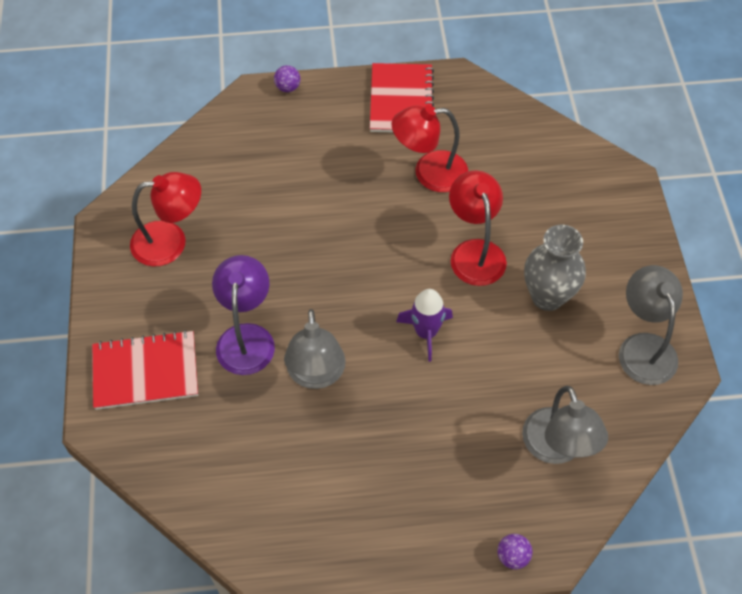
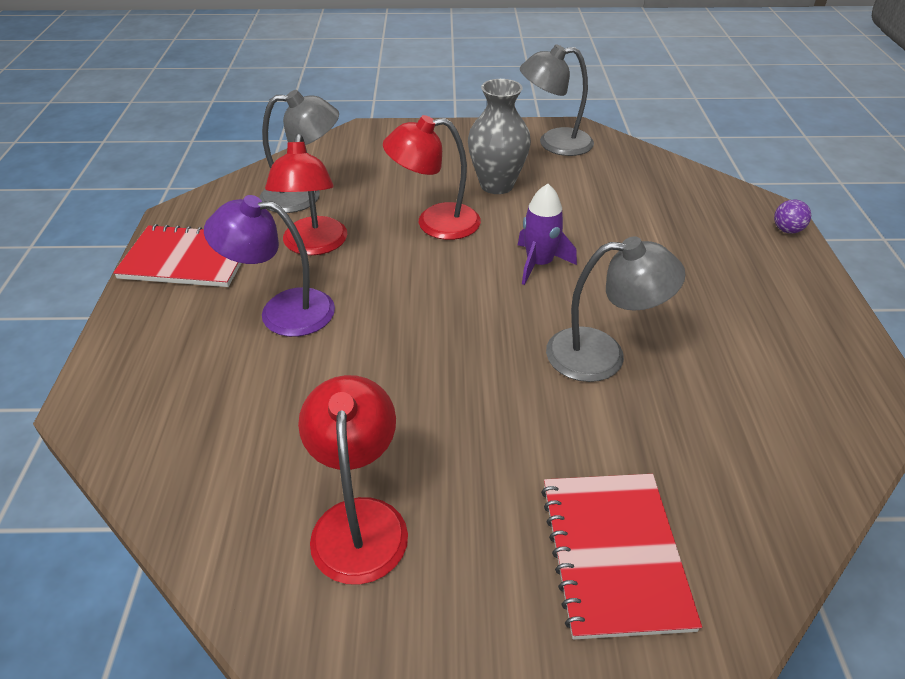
camera: 85 degrees left, 15 degrees down
purple lamp [212,255,275,375] -> purple lamp moved to [204,195,335,337]
purple ball [274,65,300,92] -> none
grey lamp [522,386,608,464] -> grey lamp moved to [259,90,339,213]

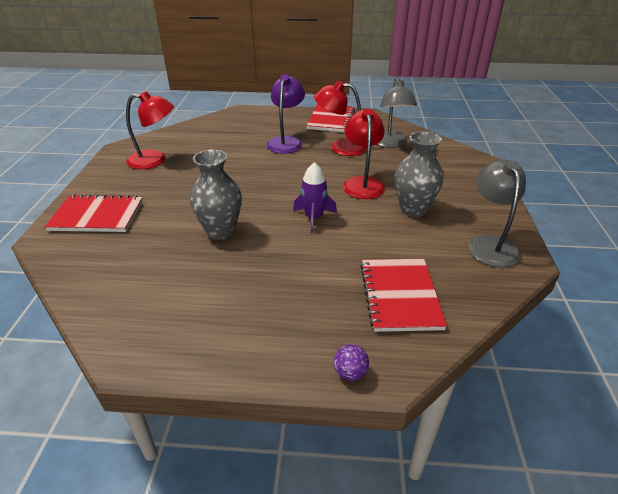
camera: 95 degrees right, 5 degrees down
grey lamp [546,236,686,382] -> grey vase [190,149,242,240]
none -> red notebook [360,259,447,332]

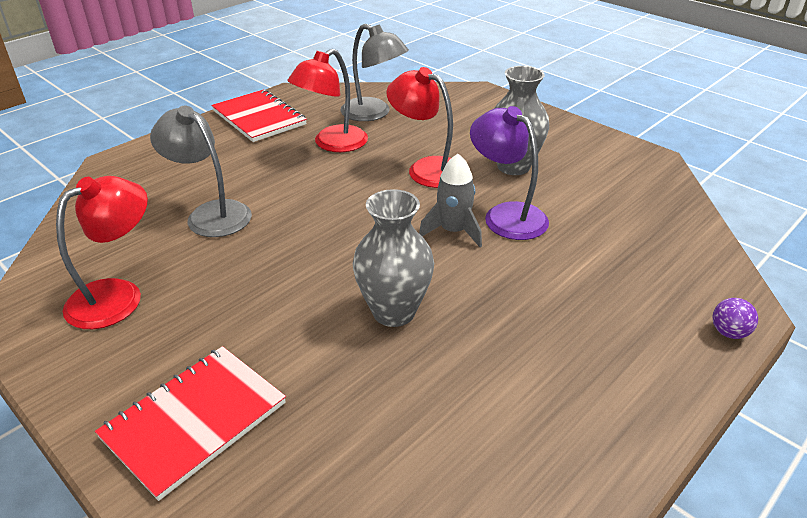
camera: 50 degrees left, 0 degrees up
purple lamp [266,74,305,154] -> purple lamp moved to [470,106,549,240]
purple rocket [293,162,337,234] -> grey rocket [419,154,482,247]
red notebook [360,259,447,332] -> none
grey lamp [468,160,526,267] -> grey lamp moved to [150,106,252,237]

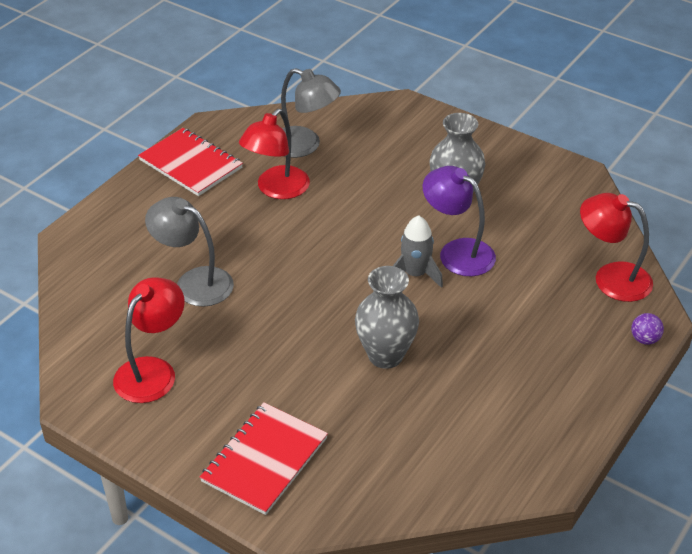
camera: 10 degrees left, 5 degrees up
red lamp [386,67,453,188] -> red lamp moved to [580,193,653,302]

